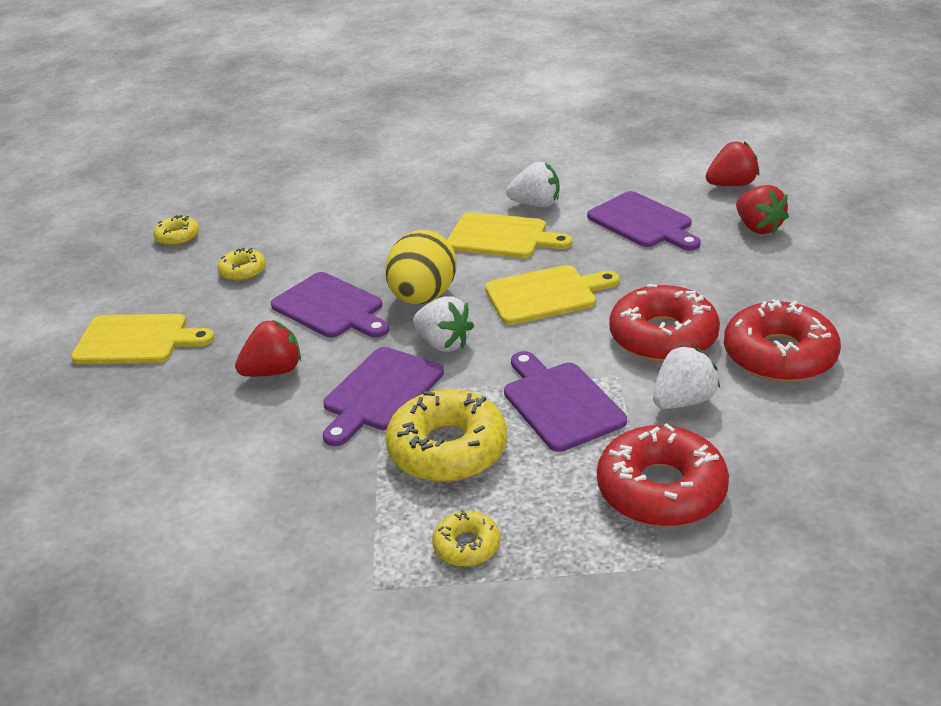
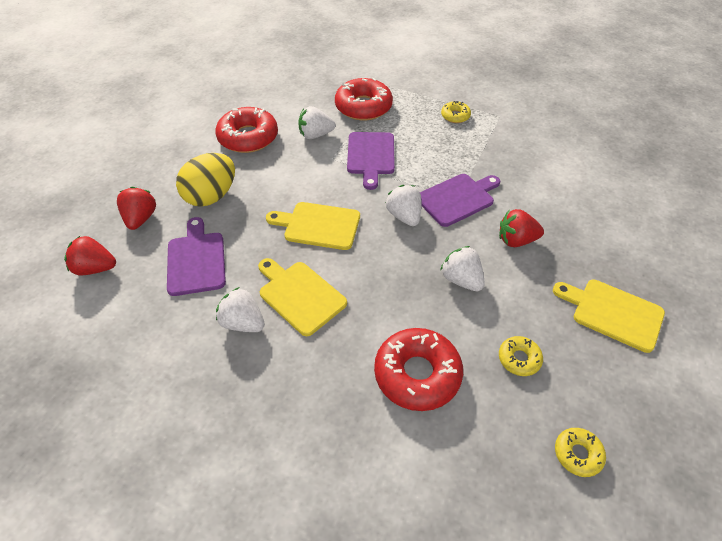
camera: 155 degrees left, 15 degrees up
purple cutting board [271,272,389,338] -> white strawberry [440,246,485,291]
yellow egg [385,230,456,304] -> yellow egg moved to [176,153,235,207]
yellow donut [385,389,507,482] -> none
red donut [609,284,720,362] -> red donut moved to [374,328,463,411]

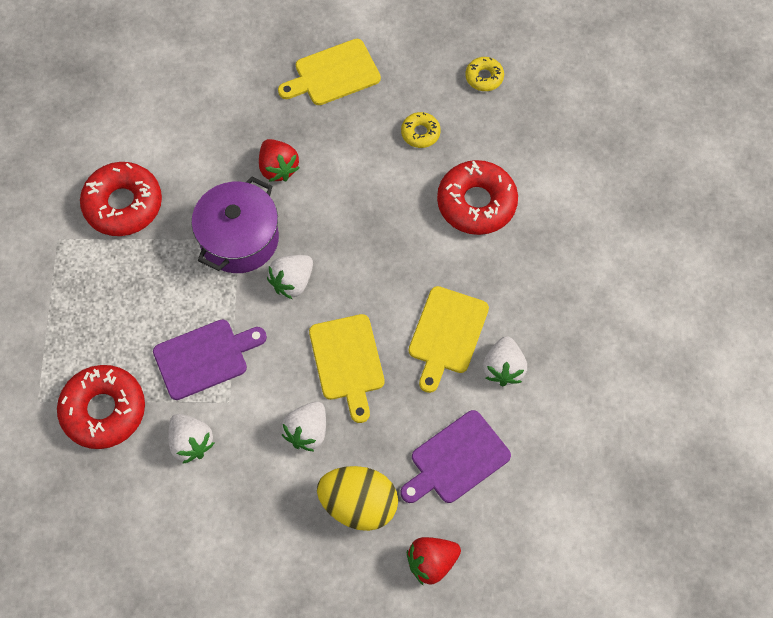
camera: 115 degrees left, 15 degrees up
red strawberry [64,236,116,275] -> none
red donut [215,107,278,153] -> red donut moved to [80,162,162,236]
purple cutting board [420,174,500,227] -> purple pot [192,176,279,273]
white strawberry [440,246,485,291] -> white strawberry moved to [282,401,326,451]
yellow donut [441,101,471,123] -> none
yellow cutting board [553,279,665,353] -> yellow cutting board turned 60 degrees clockwise [278,39,381,105]

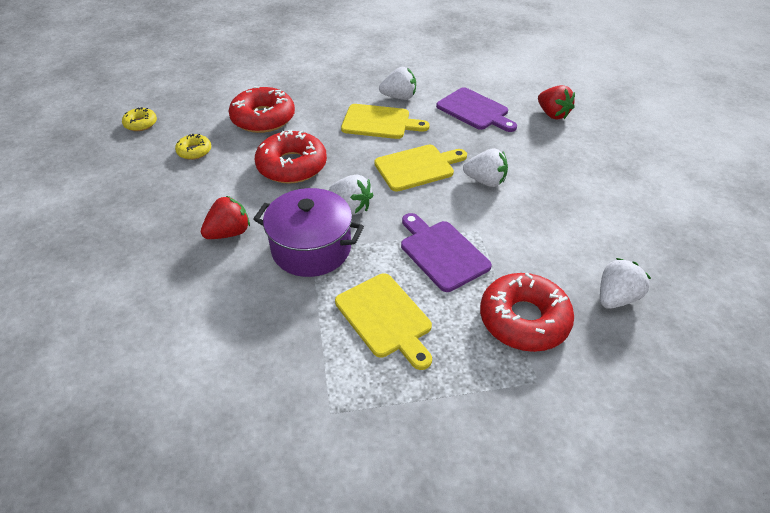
camera: 100 degrees left, 20 degrees down
red donut [80,162,162,236] -> red donut moved to [255,130,327,184]
white strawberry [168,414,214,463] -> white strawberry moved to [600,258,651,309]
yellow cutting board [278,39,381,105] -> yellow cutting board moved to [335,273,432,370]
yellow egg [317,466,398,531] -> none

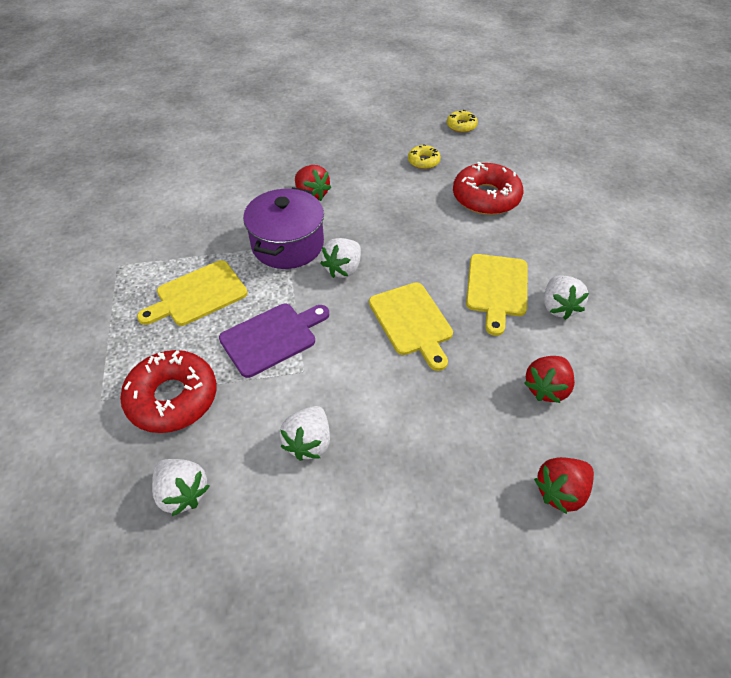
camera: 90 degrees right, 5 degrees up
red donut [255,130,327,184] -> none
purple cutting board [436,87,517,132] -> red strawberry [524,356,575,403]
white strawberry [463,148,508,187] -> white strawberry moved to [280,406,330,461]

